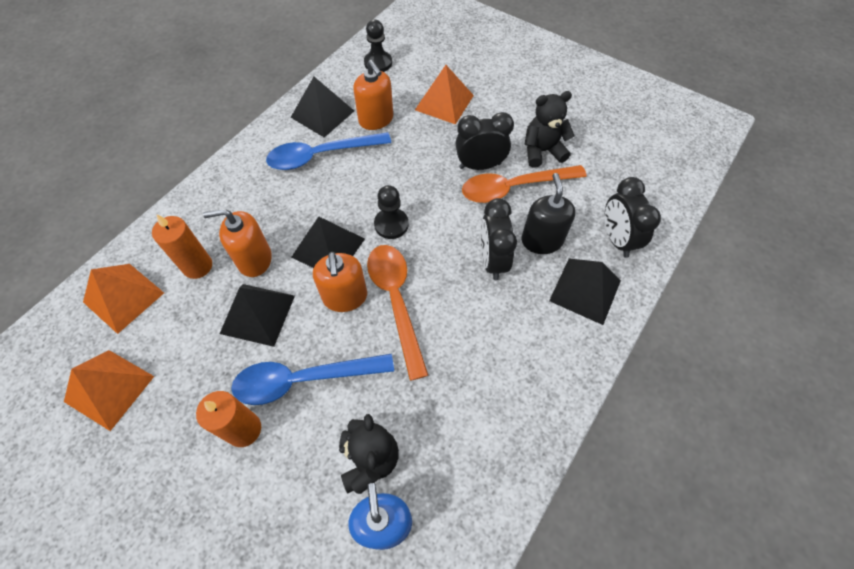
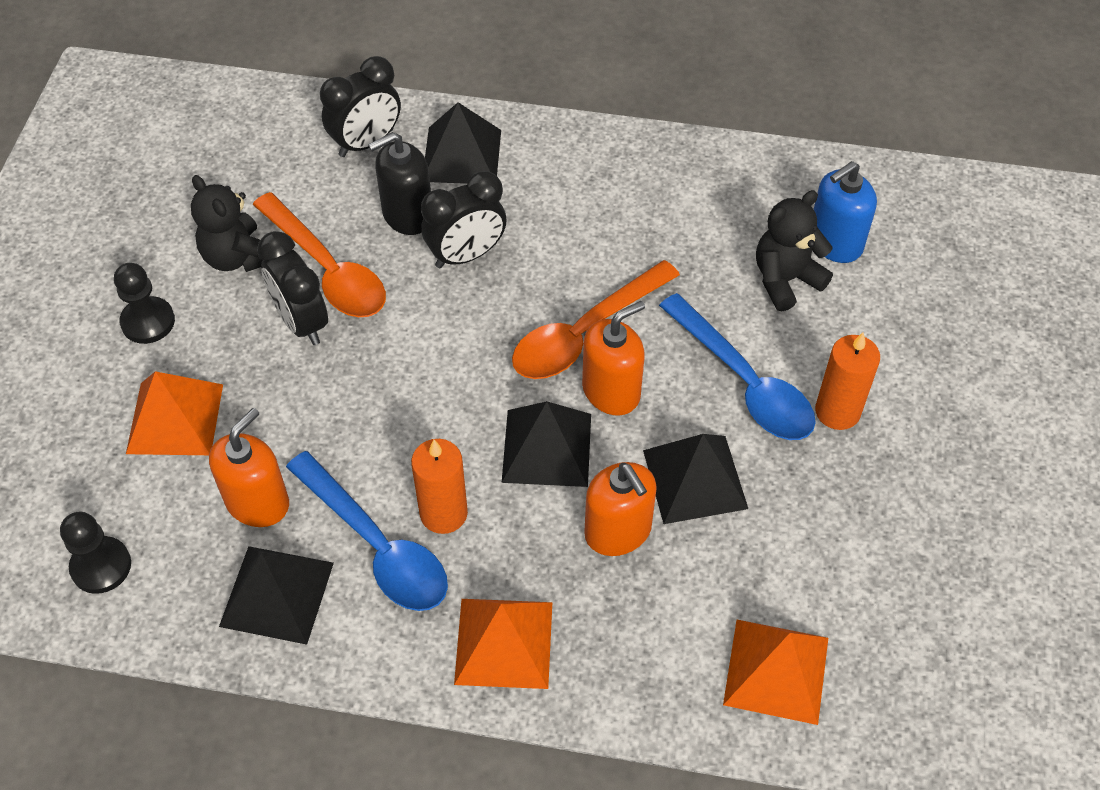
camera: 115 degrees left, 5 degrees down
orange pyramid [64,350,154,431] -> orange pyramid moved to [454,599,552,689]
orange candle [152,214,212,279] -> orange candle moved to [411,439,468,534]
black pawn [374,185,409,239] -> black pawn moved to [114,263,175,344]

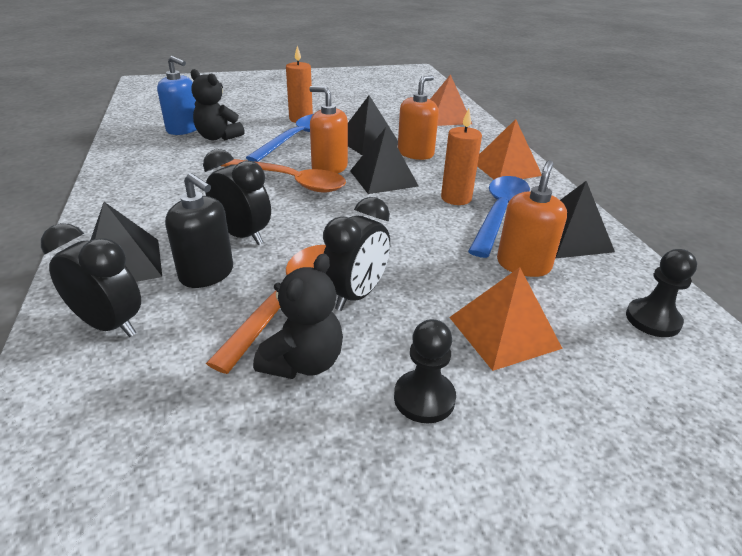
camera: 115 degrees left, 20 degrees down
orange soap dispenser [209,408,289,527] -> orange soap dispenser turned 105 degrees clockwise [497,160,567,277]

